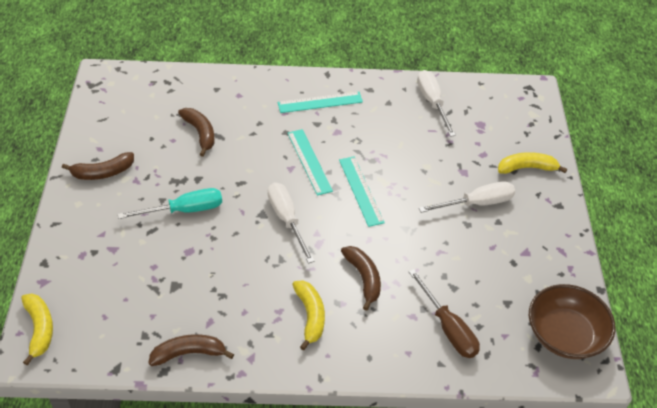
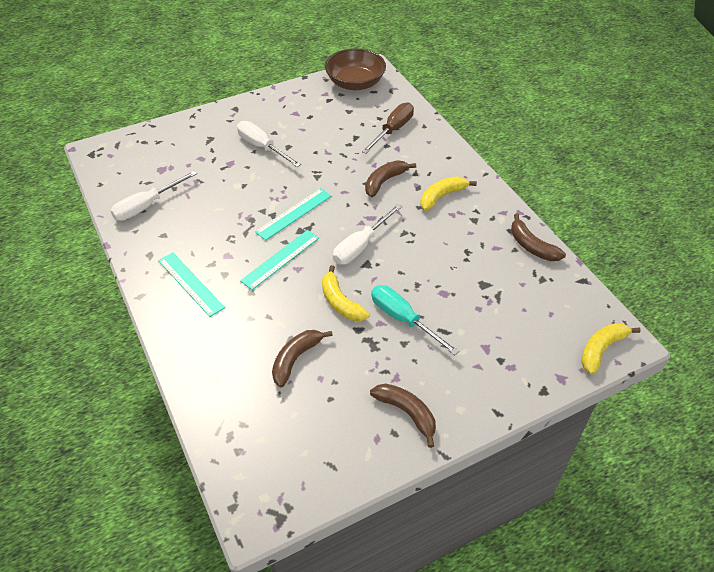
camera: 115 degrees left, 0 degrees up
yellow banana [498,152,567,174] -> yellow banana moved to [322,265,370,321]

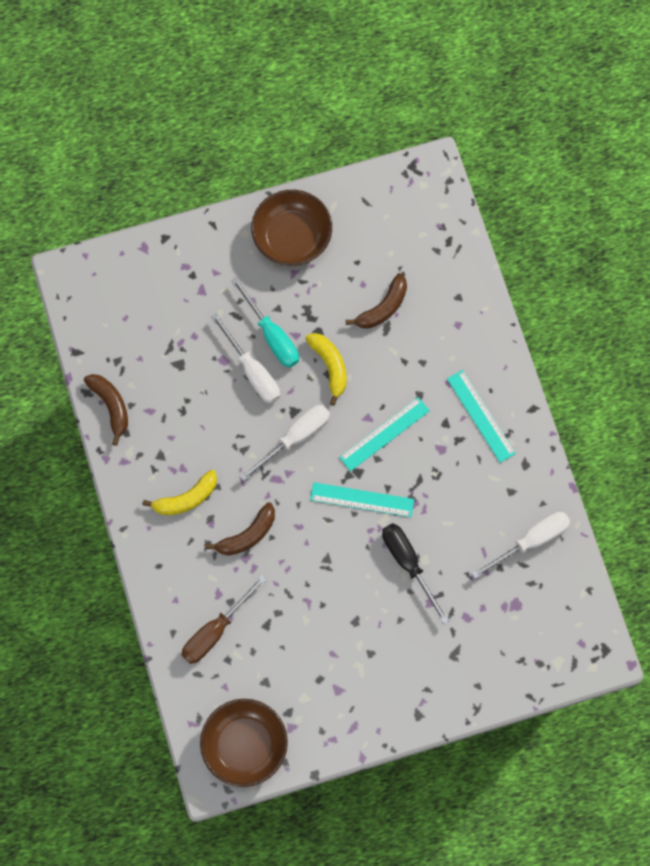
camera: 170 degrees left, 25 degrees up
white screwdriver [237,121,301,167] -> white screwdriver moved to [211,313,280,404]
turquoise ruler [255,188,331,241] -> turquoise ruler turned 45 degrees clockwise [310,482,414,517]
brown banana [370,384,436,448] -> brown bowl [251,190,332,266]
yellow banana [581,323,641,375] -> none
none -> black screwdriver [382,523,449,624]

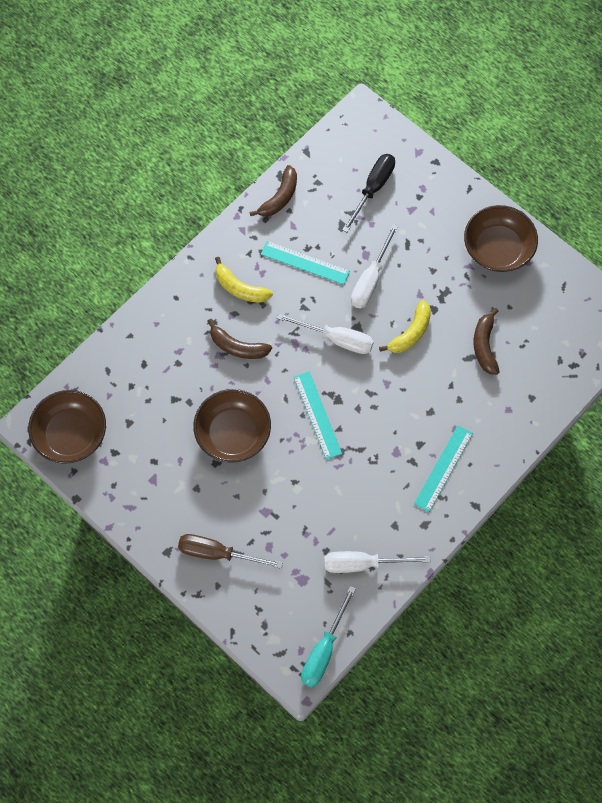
camera: 60 degrees right, 5 degrees down
brown screwdriver [182,575,267,664] -> brown screwdriver moved to [178,534,283,569]
turquoise screwdriver [231,277,299,368] -> turquoise screwdriver moved to [301,586,356,687]
turquoise ruler [339,397,430,471] -> turquoise ruler moved to [261,241,350,285]
brown banana [346,273,407,329] -> brown banana turned 75 degrees clockwise [474,308,500,375]
black screwdriver [382,523,449,624] -> black screwdriver moved to [342,154,395,233]
white screwdriver [471,512,570,579] -> white screwdriver turned 150 degrees clockwise [324,551,431,573]
none -> brown bowl [193,389,271,463]

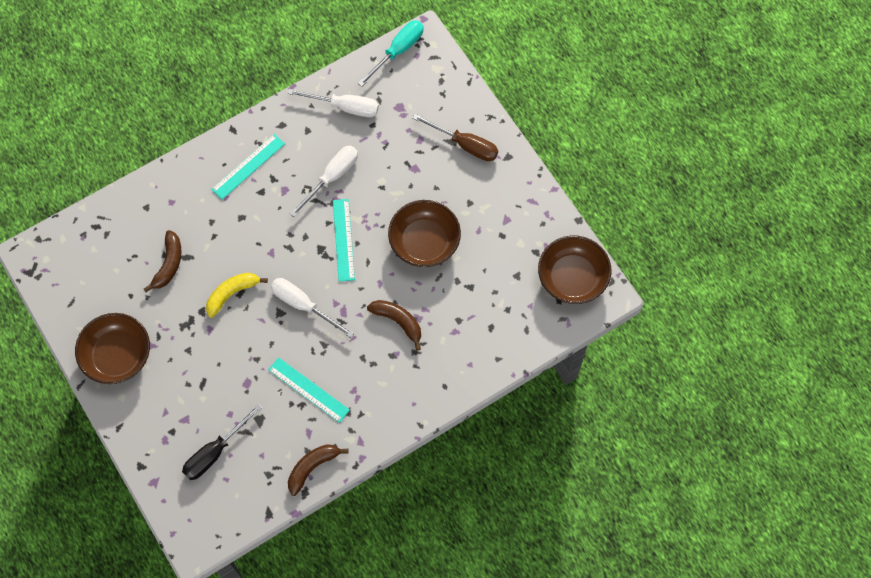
camera: 165 degrees left, 0 degrees up
yellow banana [215,257,273,303] -> none
white screwdriver [351,224,399,309] -> white screwdriver moved to [290,146,358,217]

